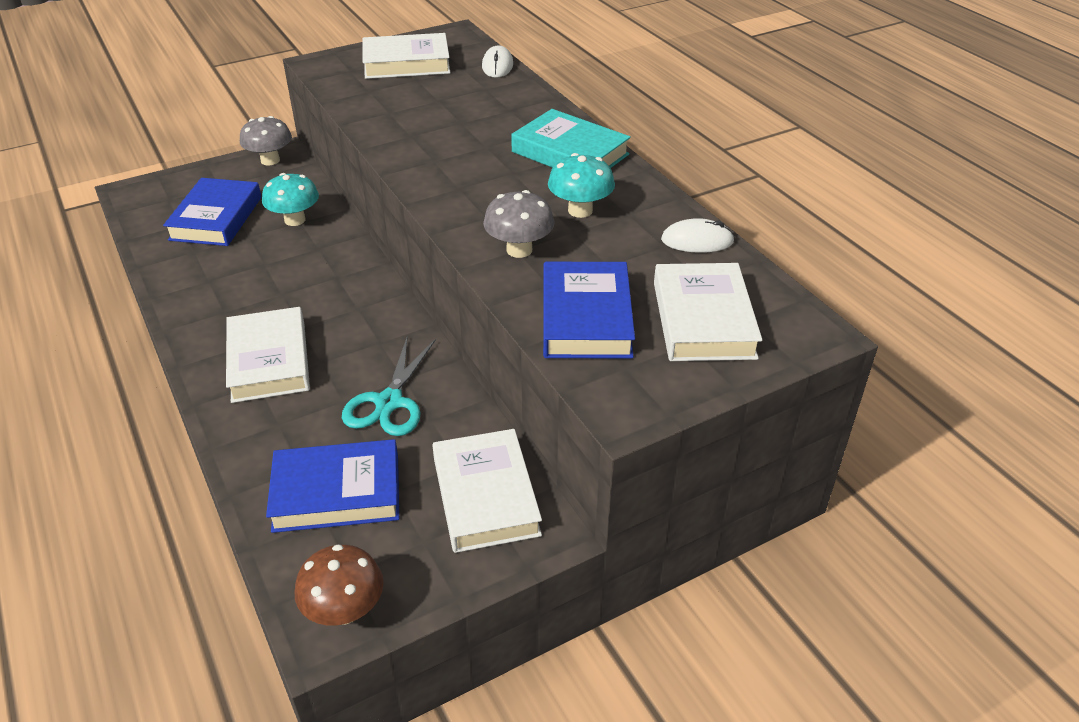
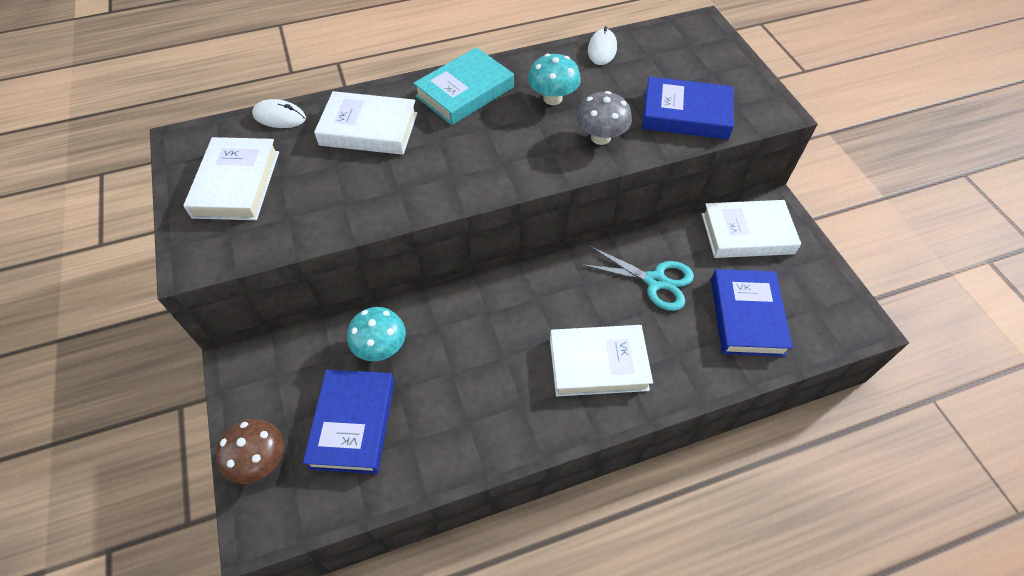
camera: 80 degrees left, 15 degrees up
blue book [163,178,261,246] -> blue book turned 75 degrees clockwise [303,369,395,474]
grey mushroom [240,116,292,165] -> none
brown mushroom [294,544,384,625] -> brown mushroom moved to [216,419,284,484]
white book [654,263,762,361] -> white book moved to [314,91,417,155]

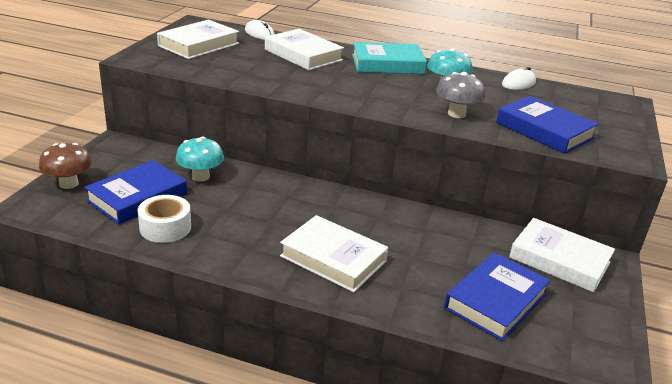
camera: 35 degrees right, 25 degrees down
turquoise scissors [581,246,694,311] -> none
none -> white tape [138,195,191,243]

